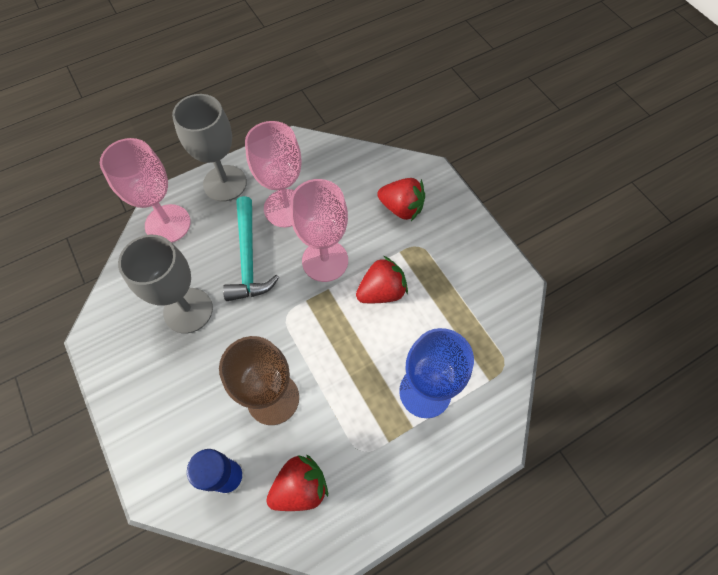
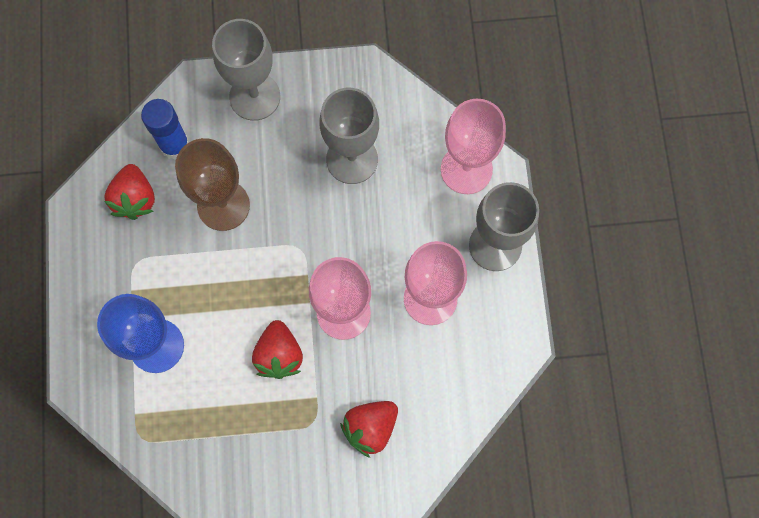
camera: 115 degrees right, 10 degrees up
turquoise hammer [223,196,279,301] -> none
none -> grey goblet [212,19,280,121]

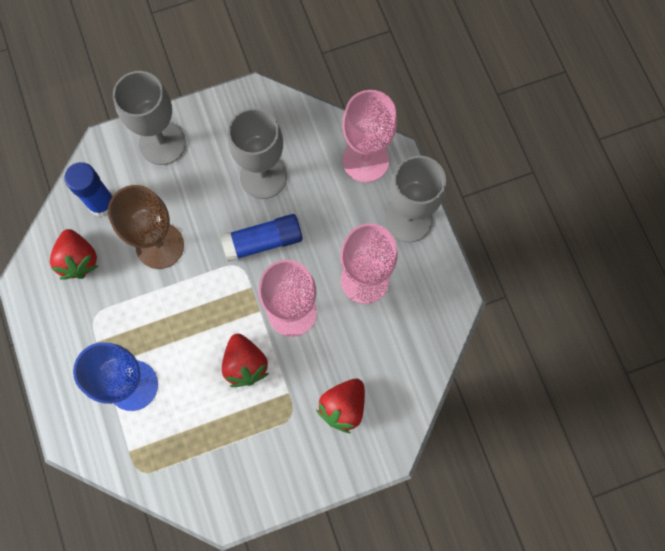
camera: 15 degrees left, 0 degrees up
none -> blue glue stick [220,214,302,262]

